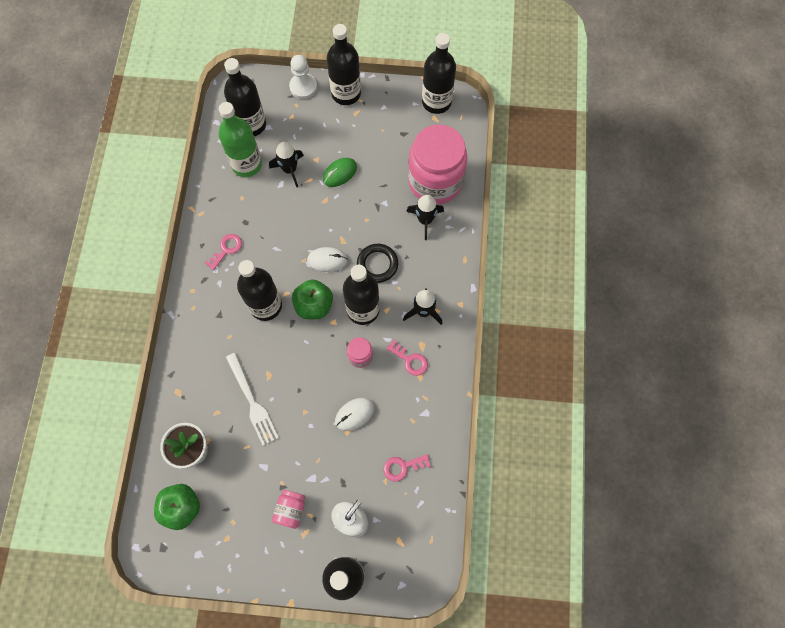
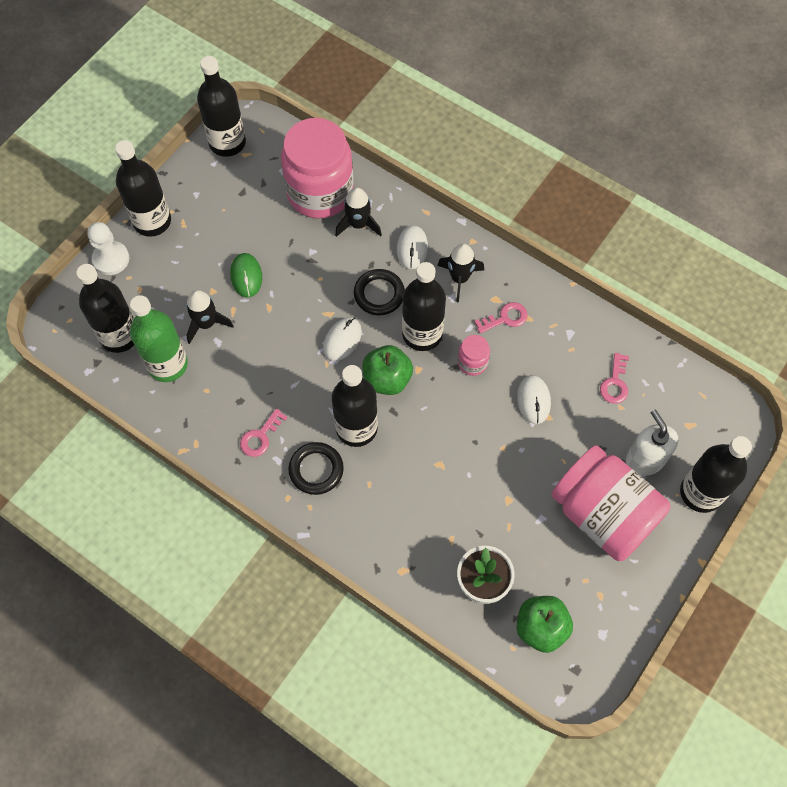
camera: 60 degrees left, 5 degrees down
pink key [205,234,242,270] -> pink key turned 120 degrees counterclockwise [240,408,288,457]
white fork [226,353,279,446] -> none
pink jar [272,490,305,529] -> pink jar [551,445,671,561], size x2.36
none -> black ring [288,442,344,495]
none -> white mouse [397,225,428,269]

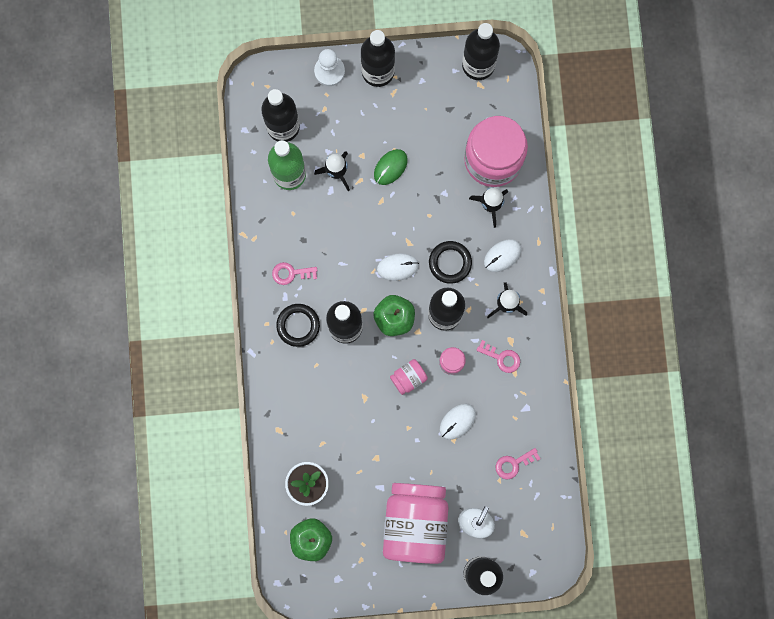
camera: 50 degrees right, 15 degrees up
none -> pink jar [390,359,428,395]

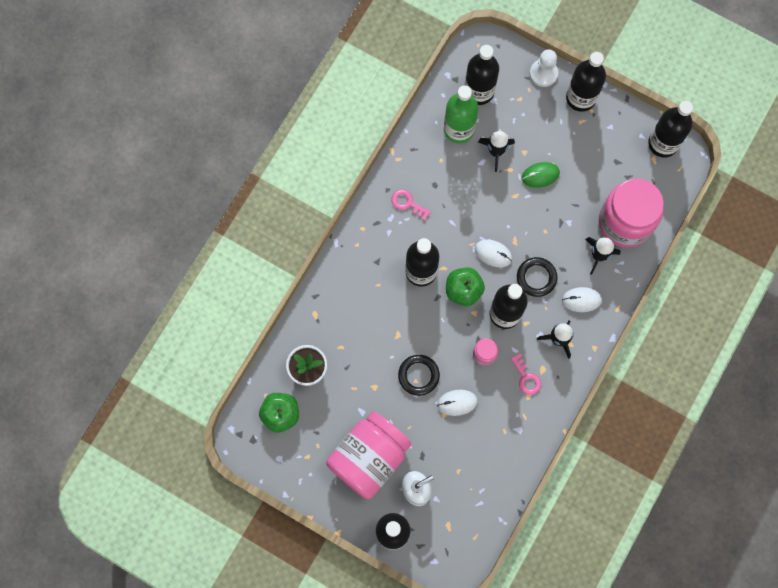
camera: 35 degrees right, 5 degrees down
black ring [276,304,320,347] -> black ring moved to [398,355,440,396]
pink jar [390,359,428,395] -> none
pink key [496,448,540,479] -> none

